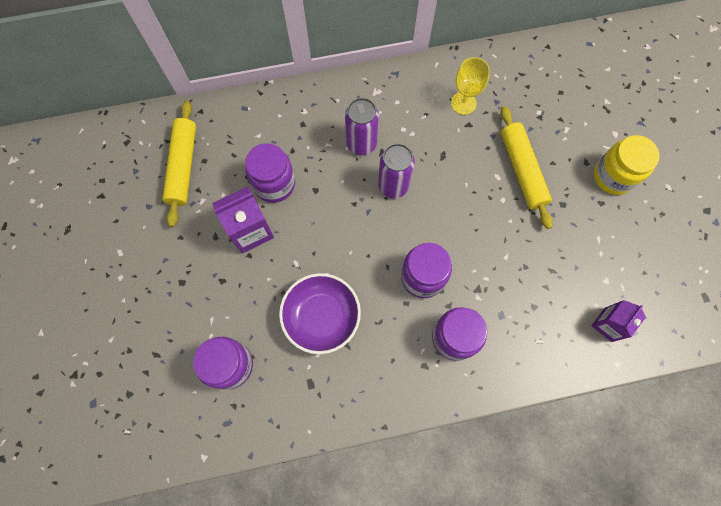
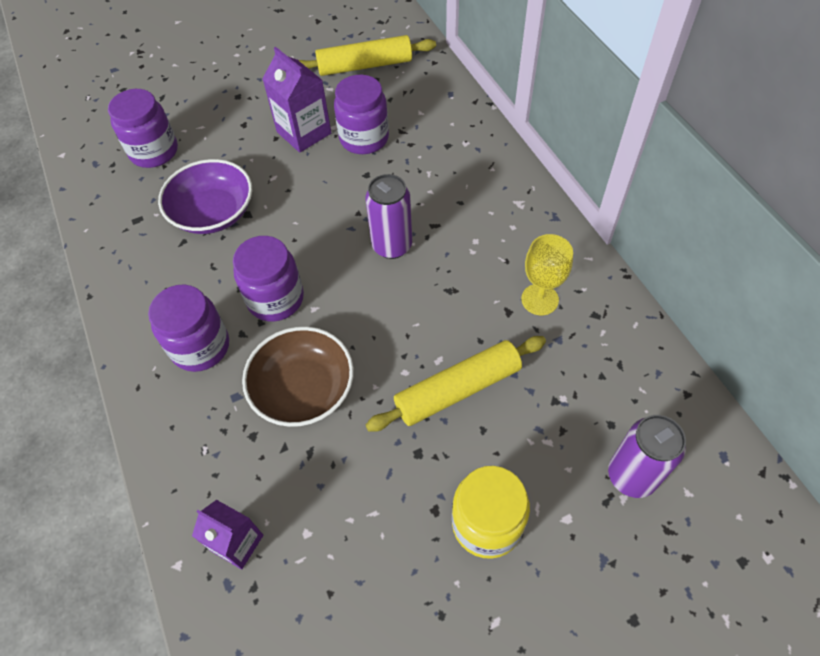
camera: 80 degrees right, 15 degrees down
purple can [345,98,379,155] -> purple can moved to [608,415,686,498]
none -> brown bowl [242,326,354,427]

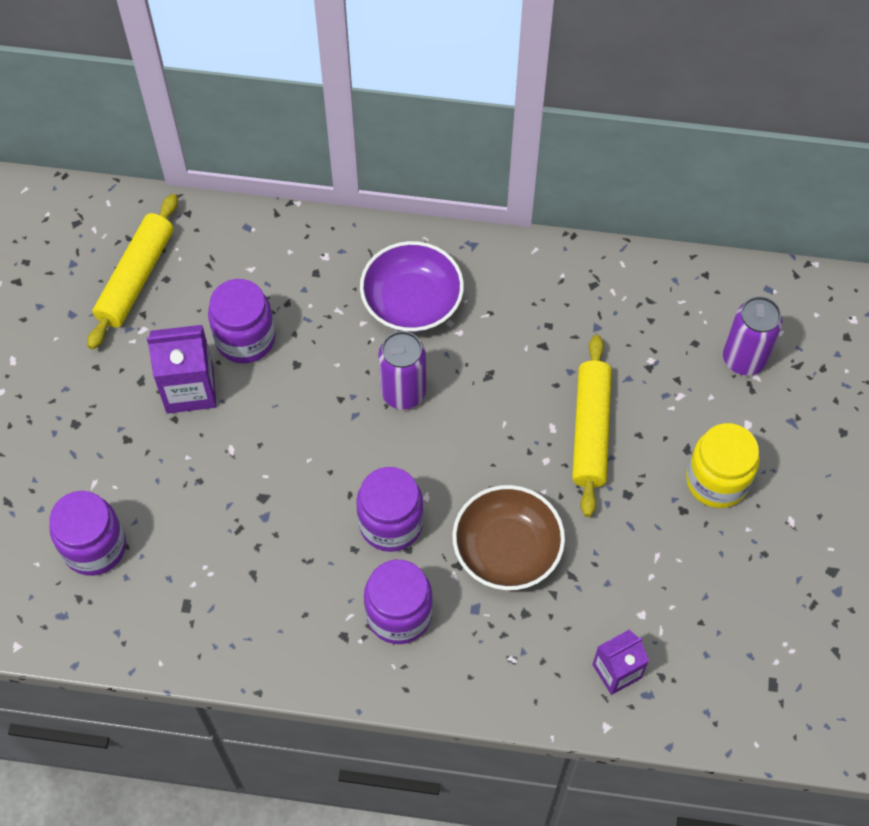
camera: 60 degrees left, 5 degrees up
purple bowl [158,159,252,234] -> purple bowl moved to [360,241,464,332]
yellow goblet [521,234,573,315] -> none

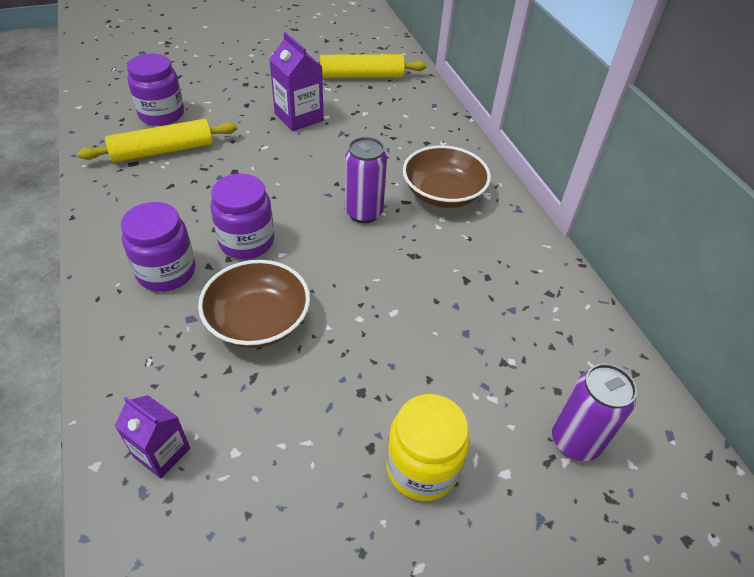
camera: 60 degrees right, 15 degrees down
purple jar [208,279,275,364] -> none
purple bowl [360,241,464,332] -> brown bowl [403,145,491,208]
yellow rolling pin [572,335,612,517] -> yellow rolling pin moved to [77,119,237,163]

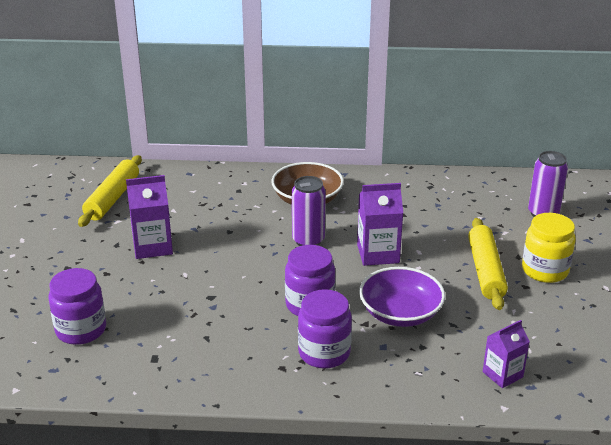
camera: 65 degrees left, 15 degrees down
yellow rolling pin [77,119,237,163] -> yellow rolling pin moved to [468,218,508,310]
brown bowl [198,260,310,348] -> purple bowl [359,267,445,327]
none -> purple carton [357,183,403,266]

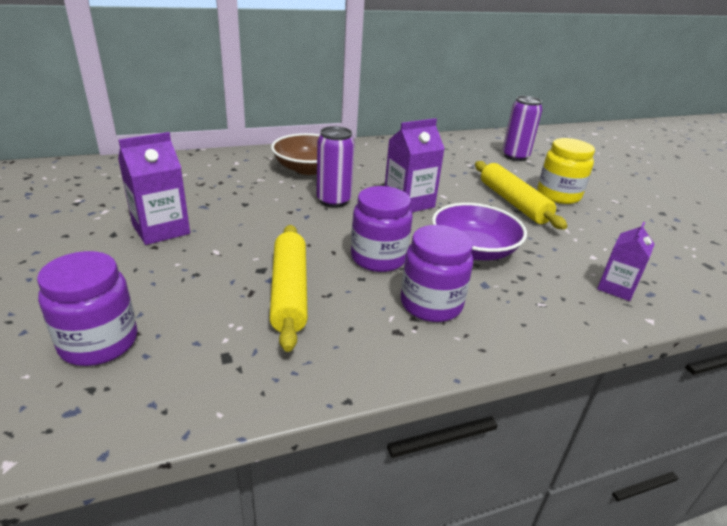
camera: 25 degrees left, 0 degrees up
yellow rolling pin [78,155,142,227] -> yellow rolling pin moved to [269,225,308,352]

